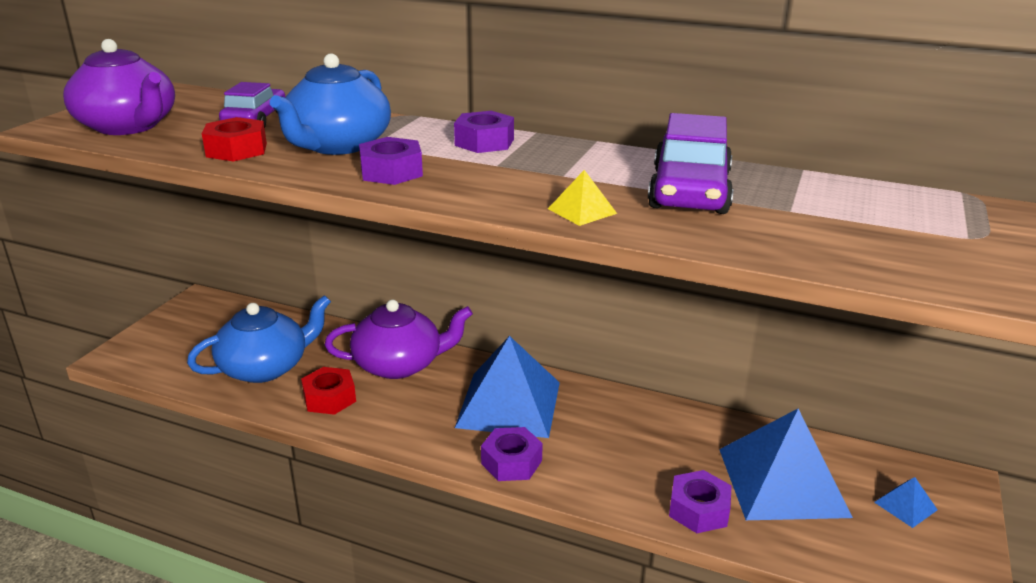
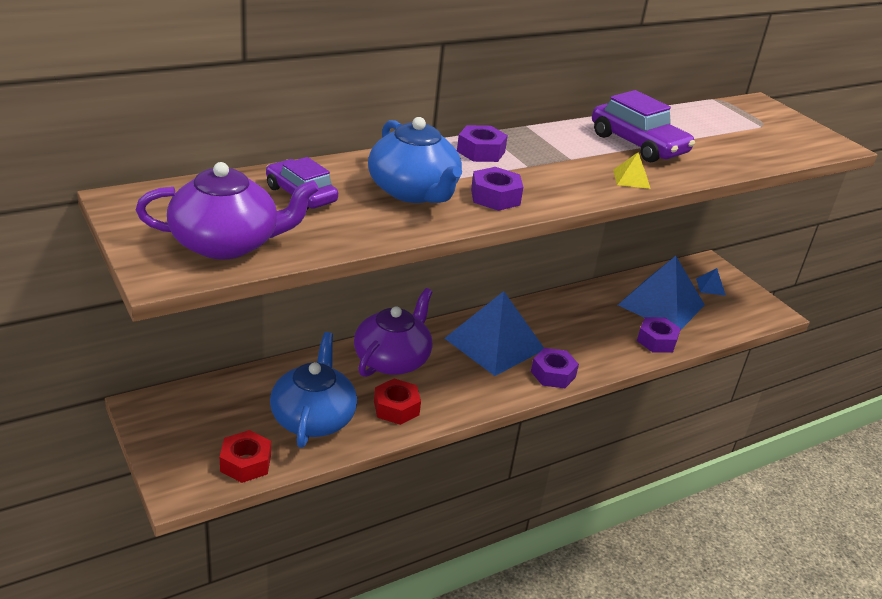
camera: 55 degrees left, 5 degrees up
red nut [202,117,267,162] -> red nut moved to [220,430,271,483]

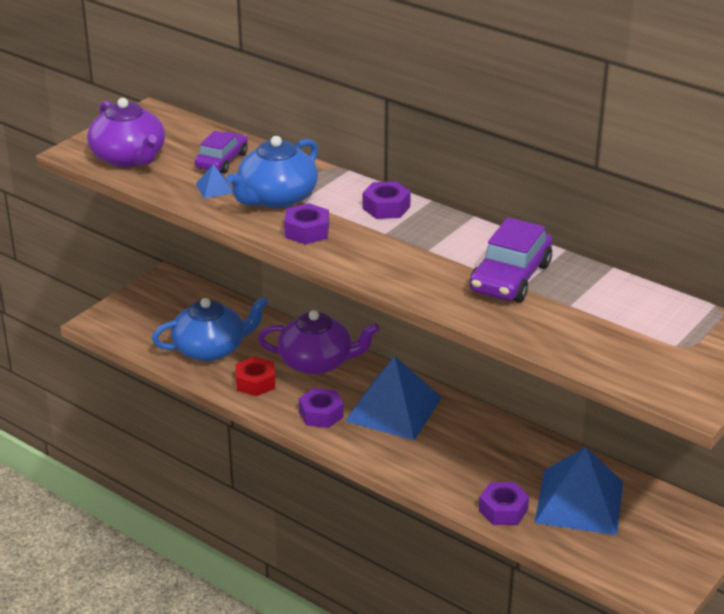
camera: 70 degrees right, 0 degrees up
red nut [220,430,271,483] -> none
purple nut [531,348,579,388] -> purple nut moved to [299,388,344,428]
yellow pyramid [613,152,651,189] -> none
blue pyramid [696,268,726,296] -> blue pyramid moved to [196,164,233,198]

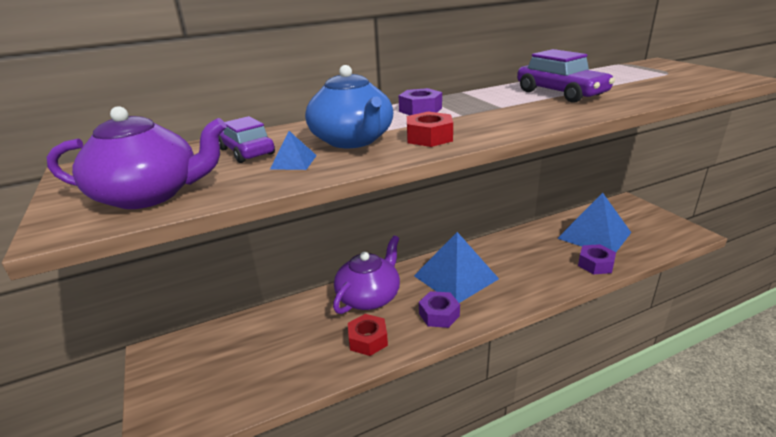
camera: 60 degrees left, 5 degrees down
blue teapot [152,297,269,362] -> none
purple nut [284,203,329,245] -> red nut [407,112,453,147]

